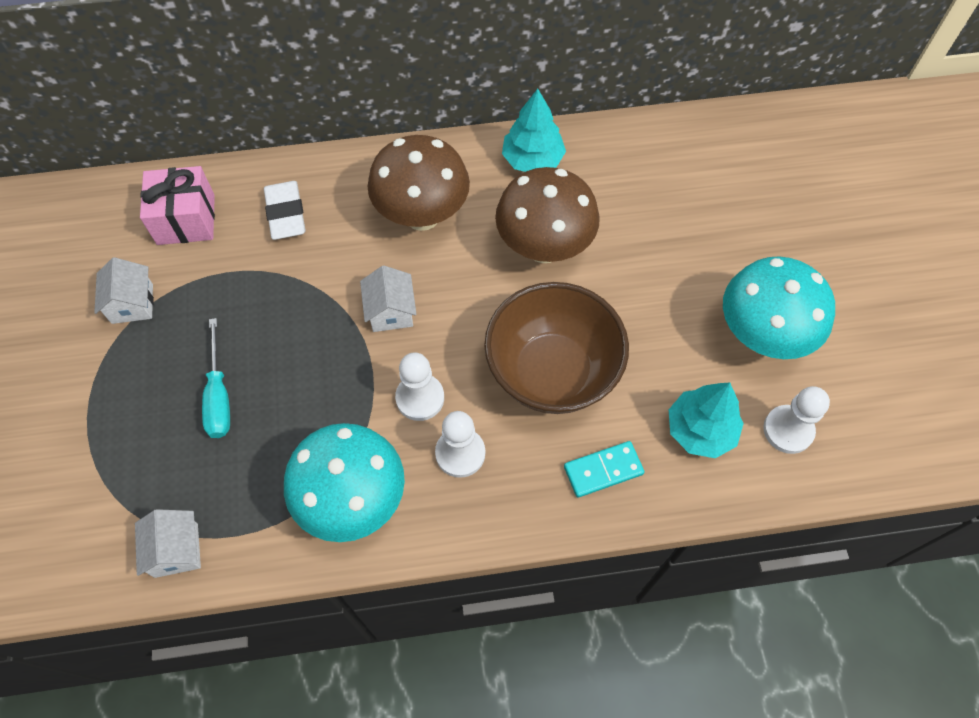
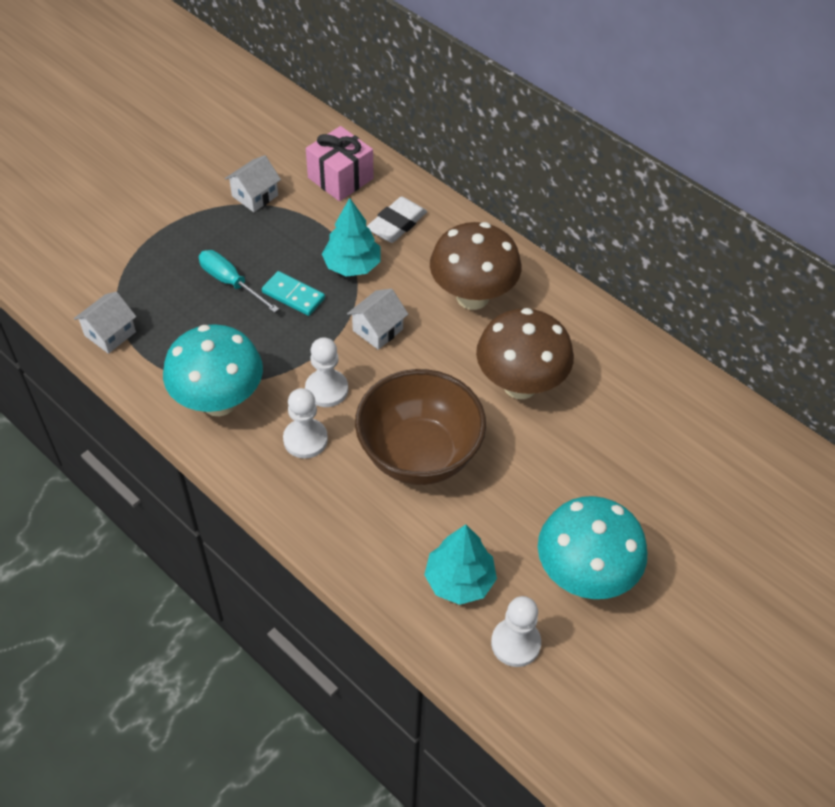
camera: 50 degrees right, 10 degrees down
turquoise screwdriver [202,318,230,438] -> turquoise screwdriver turned 90 degrees clockwise [199,250,279,313]
turquoise tree [502,89,566,172] -> turquoise tree moved to [322,198,381,277]
turquoise domino [564,441,644,498] -> turquoise domino moved to [262,271,325,316]

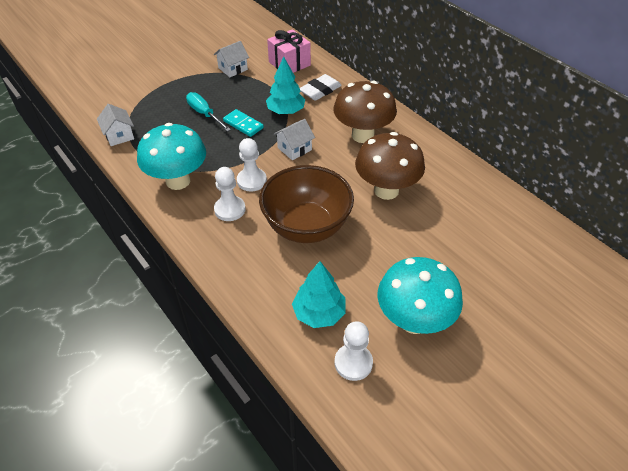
camera: 10 degrees right, 5 degrees down
white house [74,292,136,354] -> white house turned 75 degrees counterclockwise [97,104,134,146]

